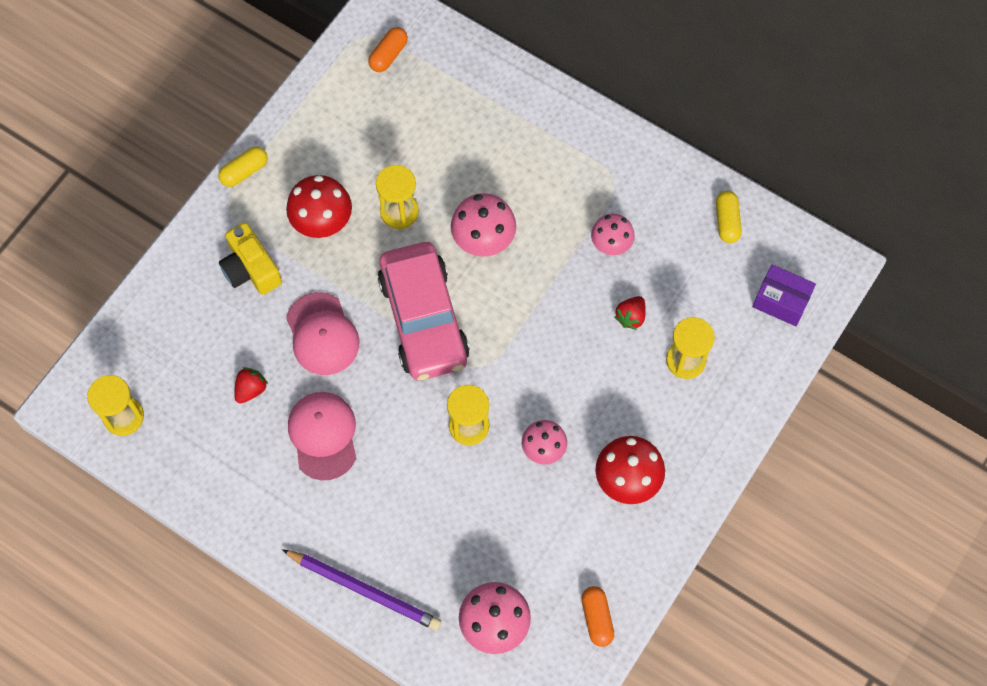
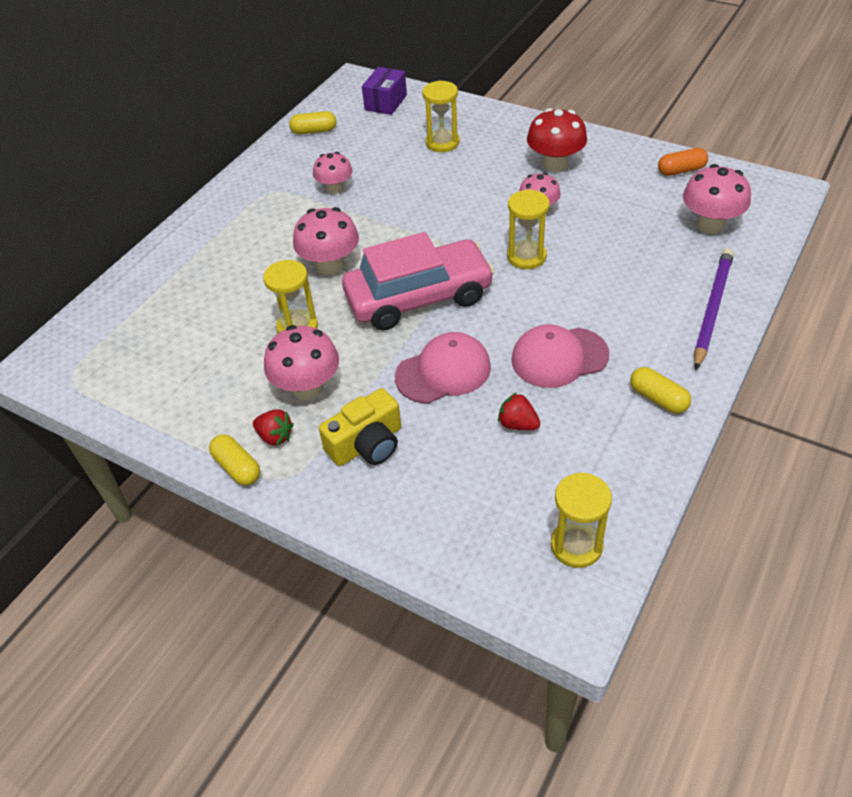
camera: 90 degrees left, 20 degrees down
red mushroom [286,175,352,238] -> pink mushroom [264,325,339,400]
orange capsule [368,27,408,72] -> none
red strawberry [615,296,646,330] -> red strawberry moved to [253,409,294,446]
none -> yellow capsule [630,367,691,413]

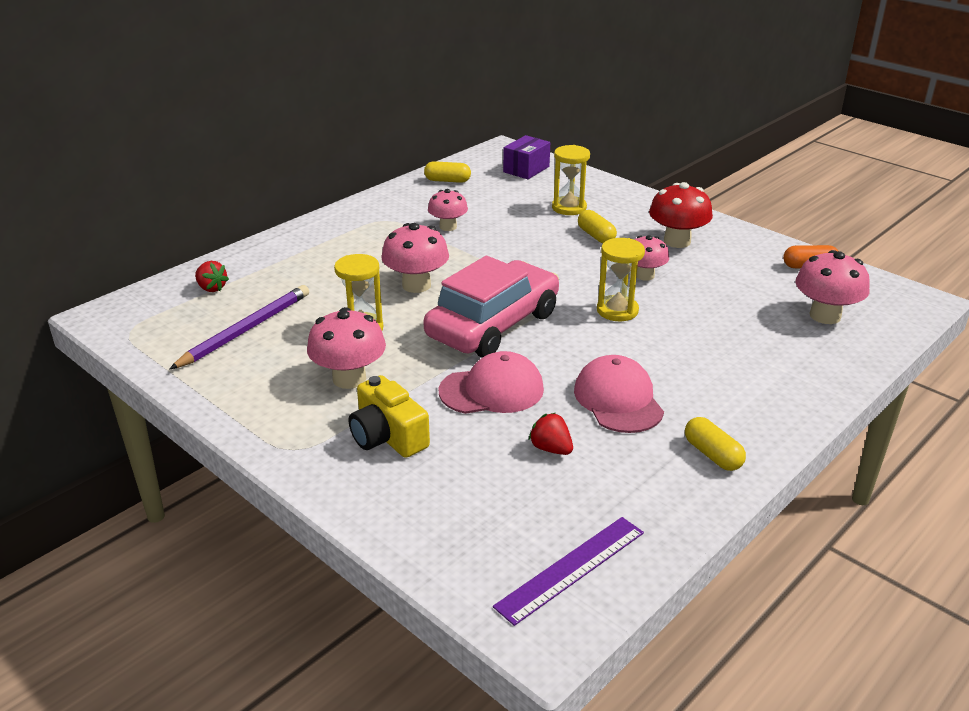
camera: 10 degrees right, 15 degrees down
yellow capsule [209,434,260,485] -> yellow capsule moved to [578,210,617,243]
red strawberry [253,409,294,446] -> red strawberry moved to [195,261,229,292]
yellow camera [319,388,401,466] -> yellow camera turned 75 degrees clockwise [349,375,430,458]
pink car [342,232,495,330] -> pink car turned 45 degrees counterclockwise [423,256,559,358]
pink cap [511,324,609,388] -> pink cap turned 75 degrees clockwise [574,355,664,433]
yellow hourglass [551,473,612,568] -> purple ruler [493,517,644,626]
purple pencil [694,248,734,370] -> purple pencil moved to [170,285,309,369]

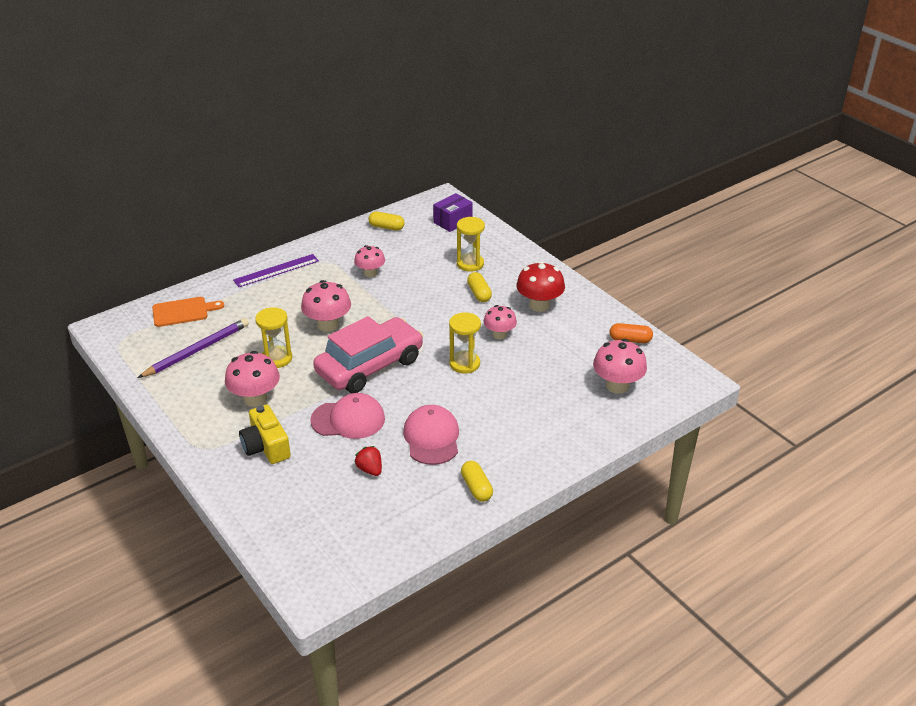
camera: 10 degrees right, 5 degrees up
red strawberry [195,261,229,292] -> orange cutting board [152,297,224,327]
purple ruler [493,517,644,626] -> purple ruler moved to [233,254,319,287]

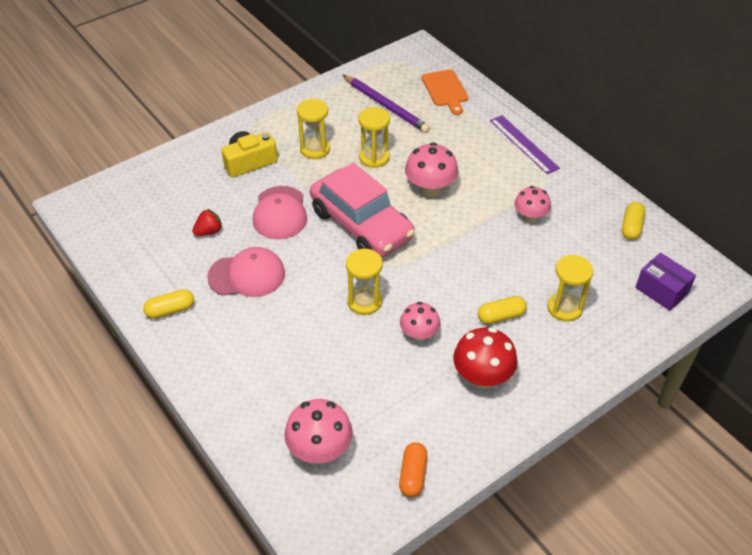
camera: 90 degrees right, 10 degrees up
pink mushroom [225,351,280,407] -> yellow hourglass [297,99,330,159]

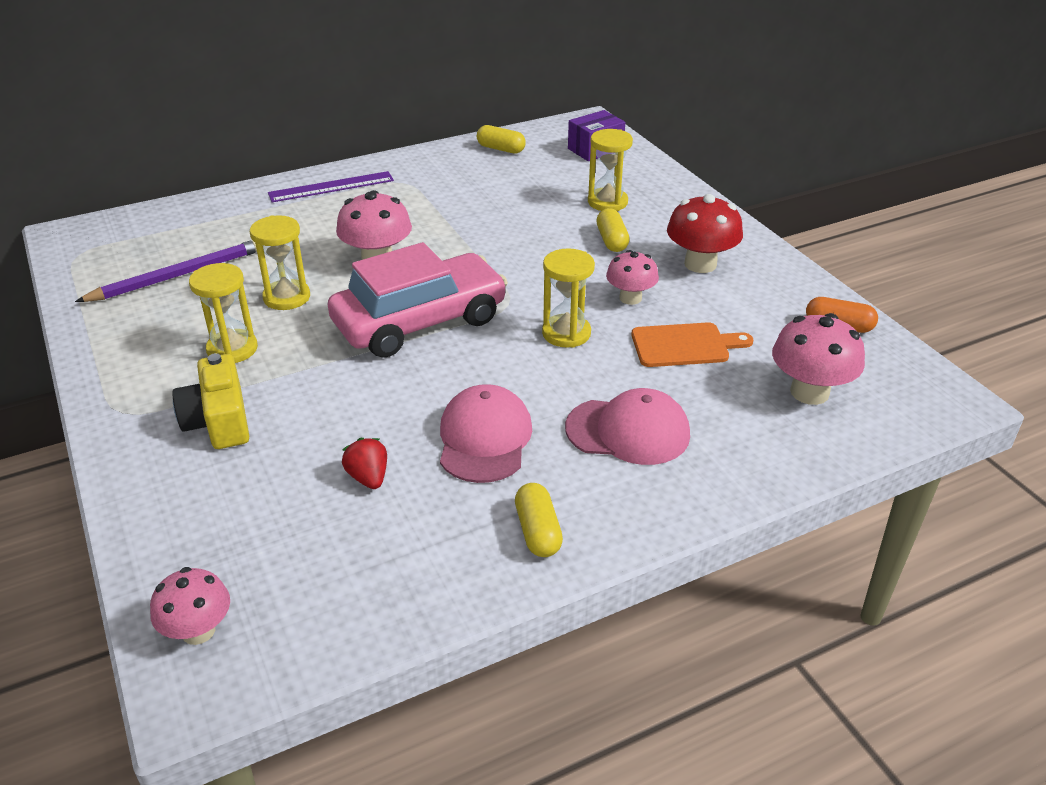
camera: 80 degrees left, 10 degrees down
pink cap [253,186,307,239] -> pink cap moved to [565,388,690,465]
orange cutting board [422,69,468,115] -> orange cutting board moved to [631,322,753,367]
pink mushroom [514,186,551,223] -> pink mushroom moved to [150,567,230,645]

